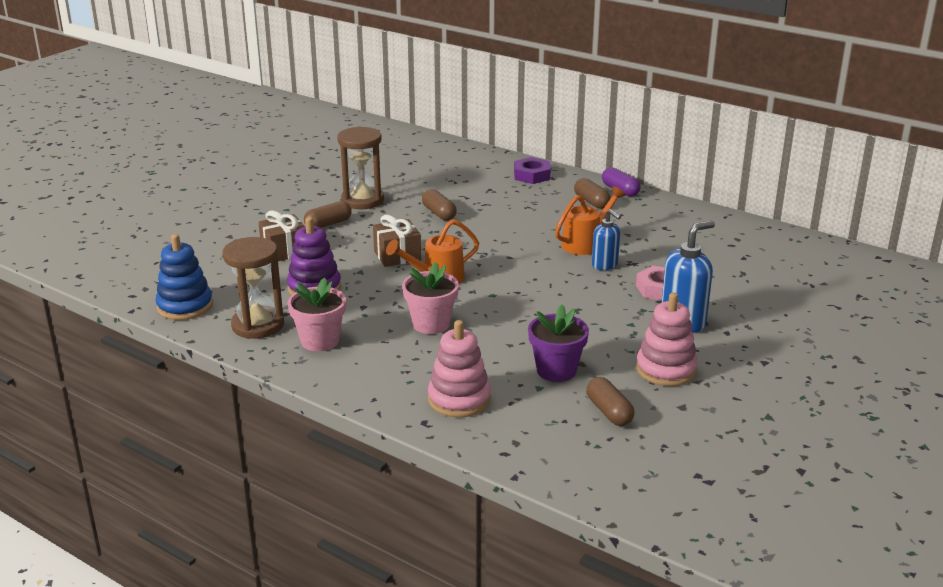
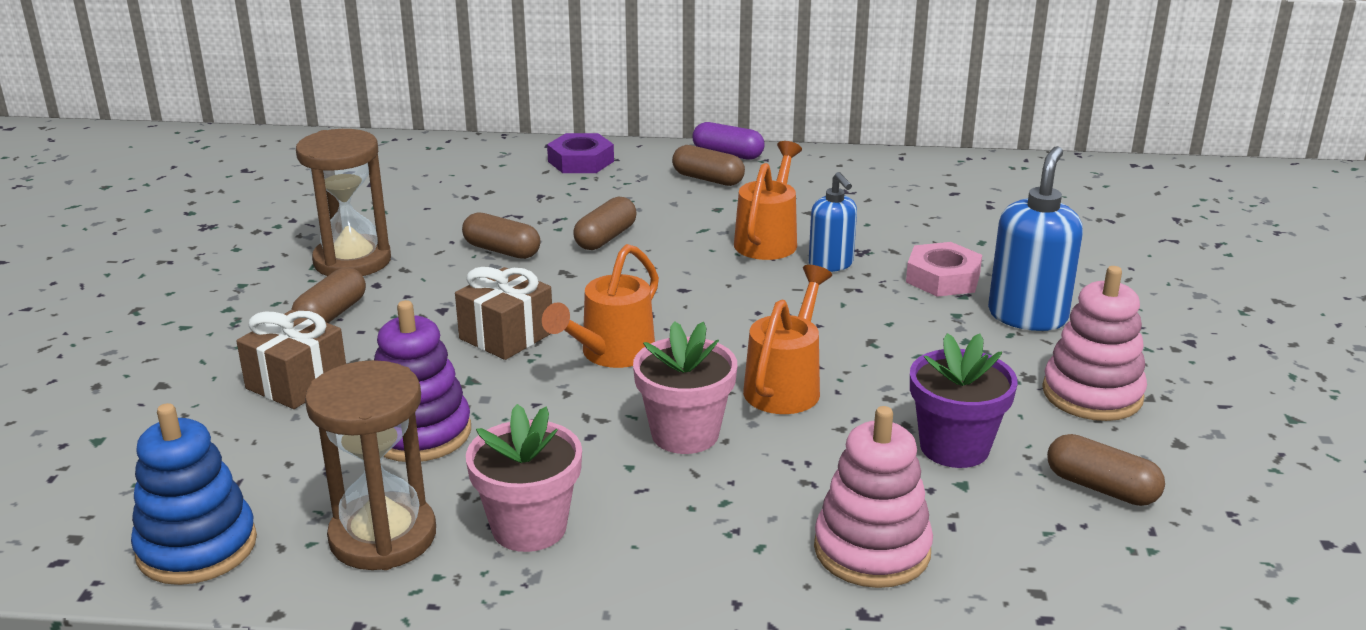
camera: 30 degrees left, 0 degrees up
blue soap dispenser [592,209,621,270] -> blue soap dispenser turned 45 degrees clockwise [809,172,857,272]
none -> brown capsule [573,196,637,250]
none -> orange watering can [743,265,832,414]

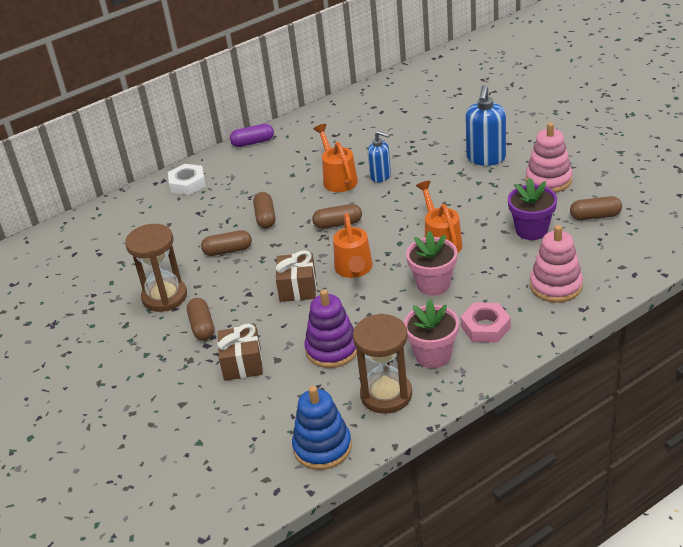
camera: 35 degrees left, 10 degrees up
purple nut [547,133,614,173] -> white nut [168,164,206,195]
brown capsule [672,145,745,186] -> brown capsule moved to [312,204,362,229]
pink nut [906,242,982,297] -> pink nut moved to [460,302,511,343]
blue soap dispenser [988,146,1083,331] -> blue soap dispenser turned 150 degrees counterclockwise [465,85,506,166]

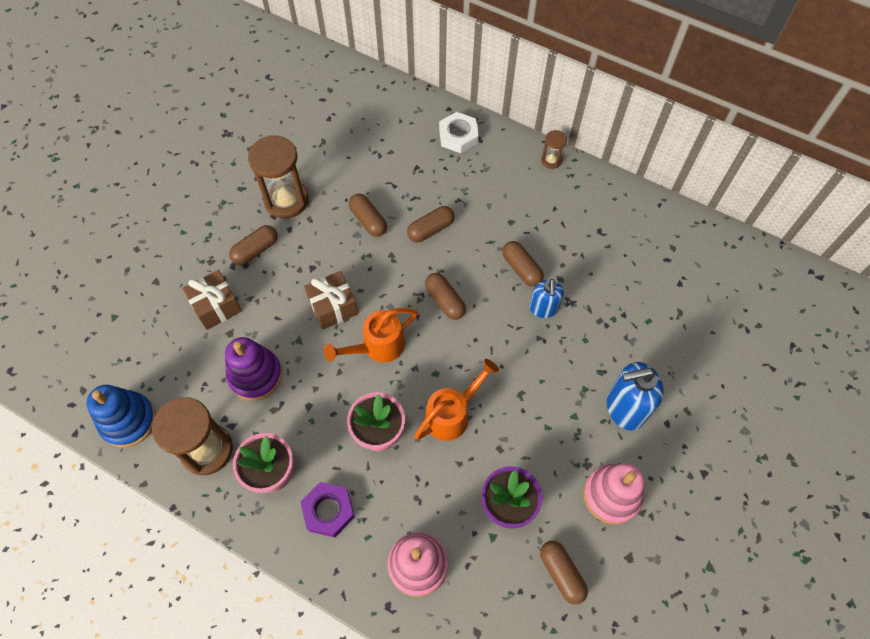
camera: 60 degrees right, 25 degrees up
purple capsule [230,124,274,147] -> brown hourglass [541,130,567,169]
orange watering can [313,124,358,192] -> brown capsule [502,241,544,286]
pink nut [460,302,511,343] -> purple nut [300,482,355,537]

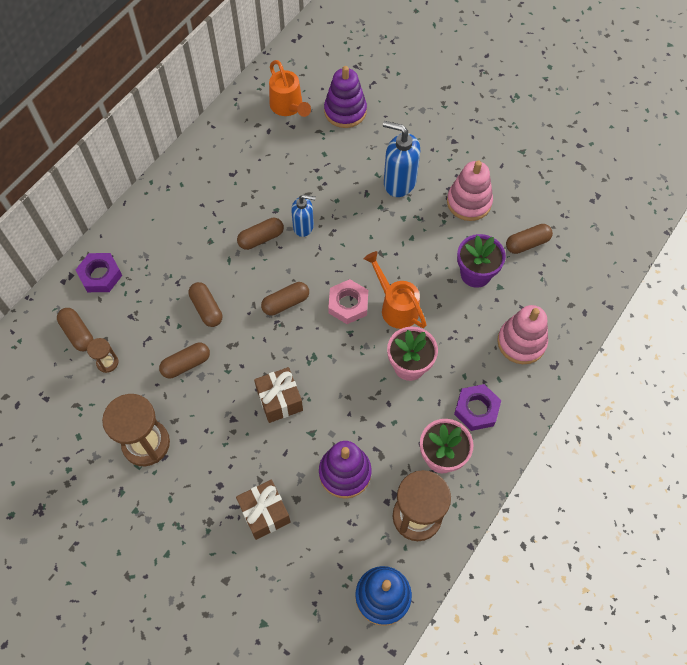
camera: 85 degrees left, 0 degrees up
brown capsule [229,225,278,265] -> brown capsule moved to [57,308,94,351]
orange watering can [324,308,418,362] -> orange watering can moved to [269,60,311,117]
white nut [439,112,479,153] -> purple nut [76,253,122,292]
brown hourglass [541,130,567,169] -> brown hourglass moved to [87,338,118,373]
blue soap dispenser [607,362,664,430] -> blue soap dispenser turned 120 degrees clockwise [383,121,420,197]
none -> purple stacking toy [324,66,367,128]
none -> pink nut [328,279,368,324]

